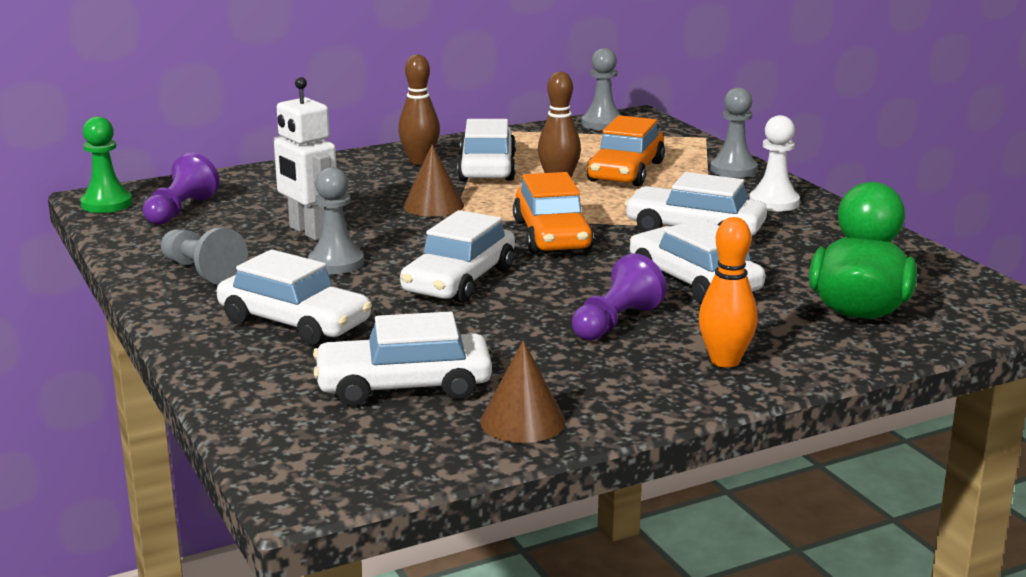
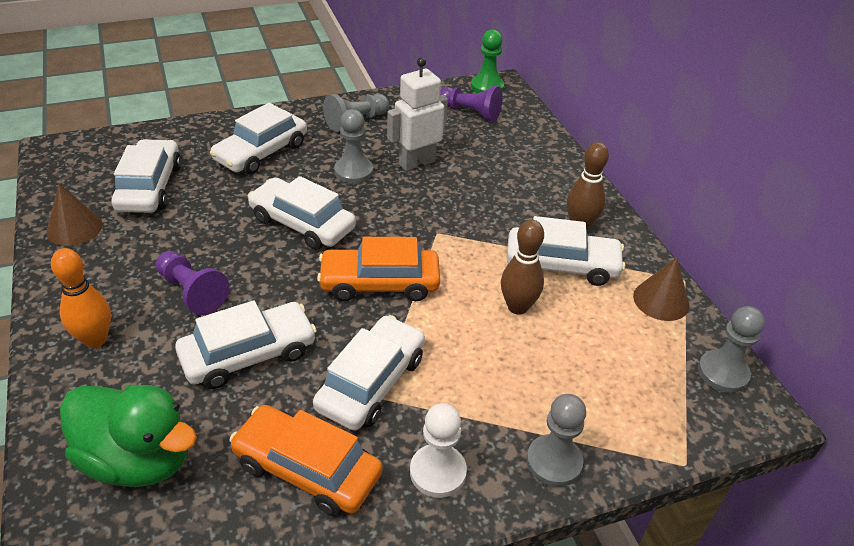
camera: 95 degrees right, 20 degrees up
brown cone [403,144,464,217] -> brown cone moved to [633,257,690,321]
orange car [587,115,665,186] -> orange car moved to [229,405,383,516]

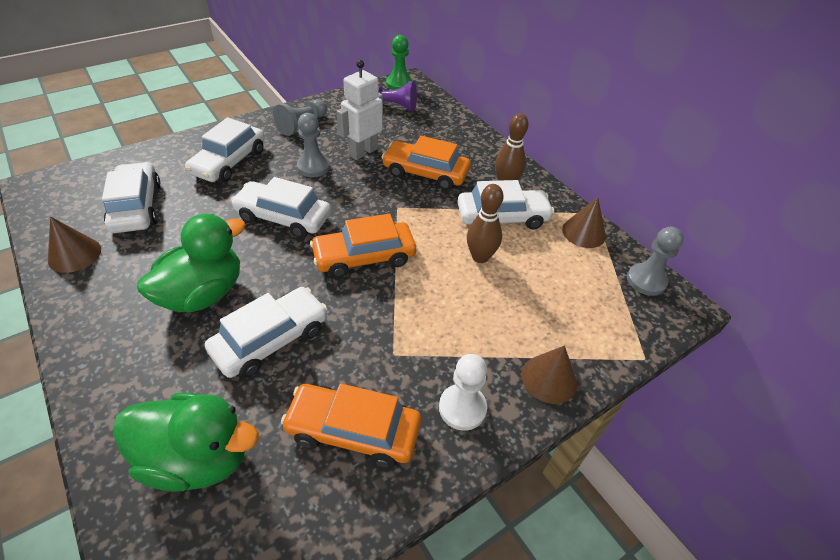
camera: 15 degrees left, 5 degrees up
orange bowling pin [51,248,111,348] -> none
purple pawn [155,251,229,315] -> green duck [137,214,246,313]
white car [313,315,425,431] -> none
grey pawn [526,394,586,487] -> brown cone [522,346,577,404]
none -> orange car [382,136,471,190]

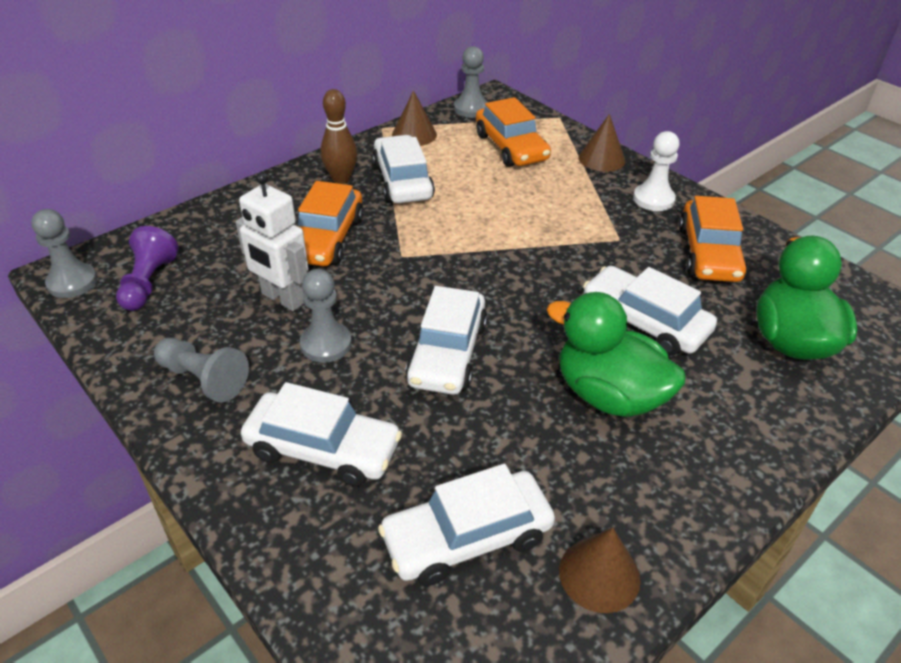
camera: 95 degrees left, 5 degrees down
orange car [310,214,416,278] -> orange car moved to [476,97,551,167]
green pawn [386,35,413,90] -> grey pawn [31,209,97,298]
brown bowling pin [467,184,504,263] -> none

